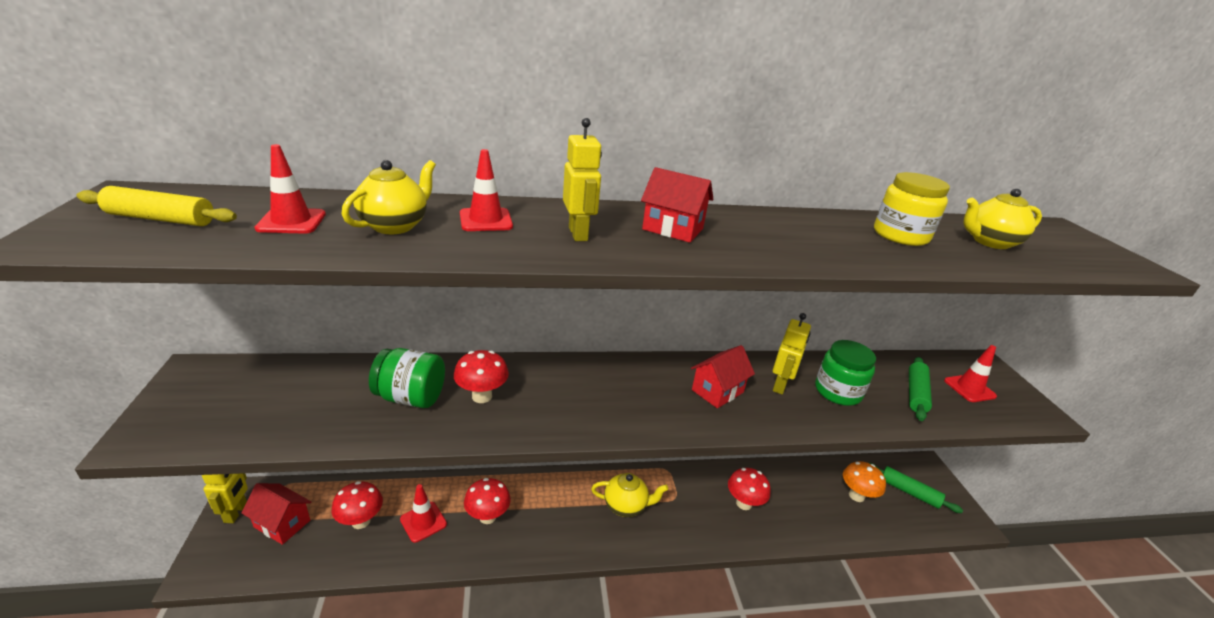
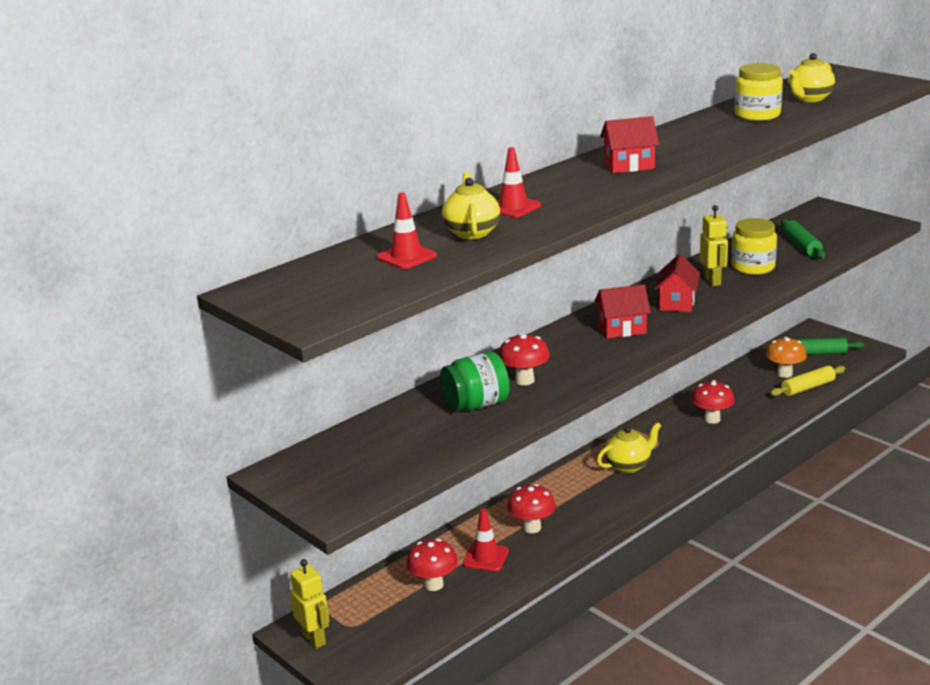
camera: 30 degrees left, 5 degrees down
yellow rolling pin [76,186,237,226] -> yellow rolling pin moved to [770,366,846,396]
red house [242,483,312,545] -> red house moved to [595,284,651,338]
yellow robot [563,118,602,241] -> none
green jar [815,340,876,406] -> yellow jar [731,218,777,275]
red traffic cone [944,345,997,402] -> none

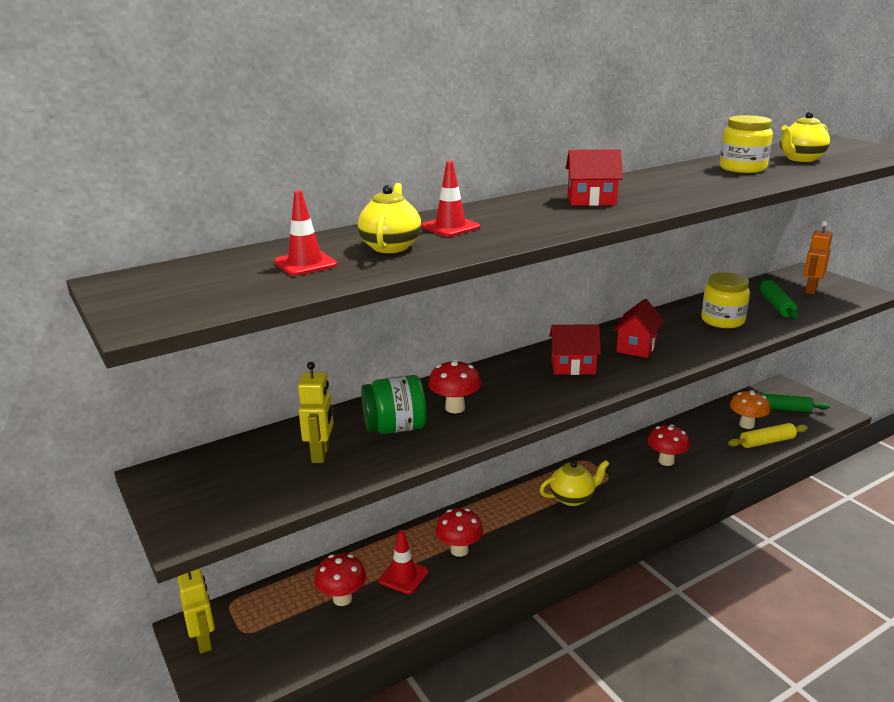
camera: 10 degrees right, 0 degrees up
yellow robot [700,205,728,286] -> yellow robot moved to [298,362,334,463]
none -> orange robot [804,221,833,295]

